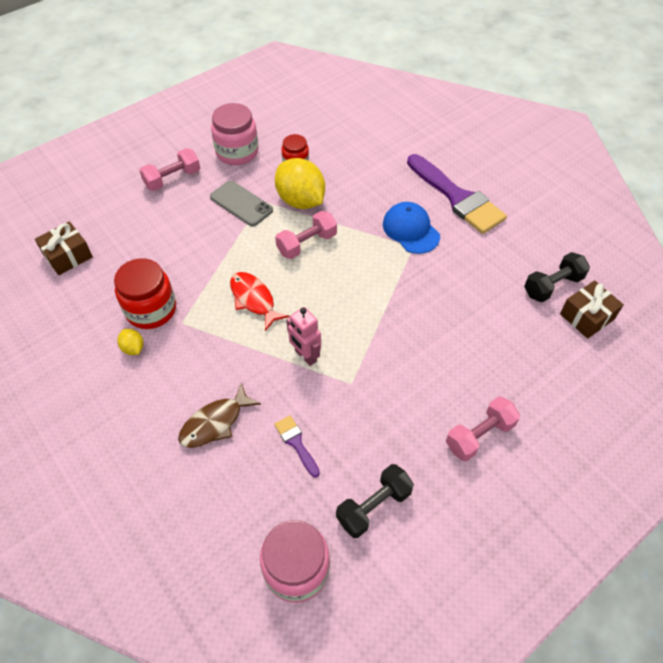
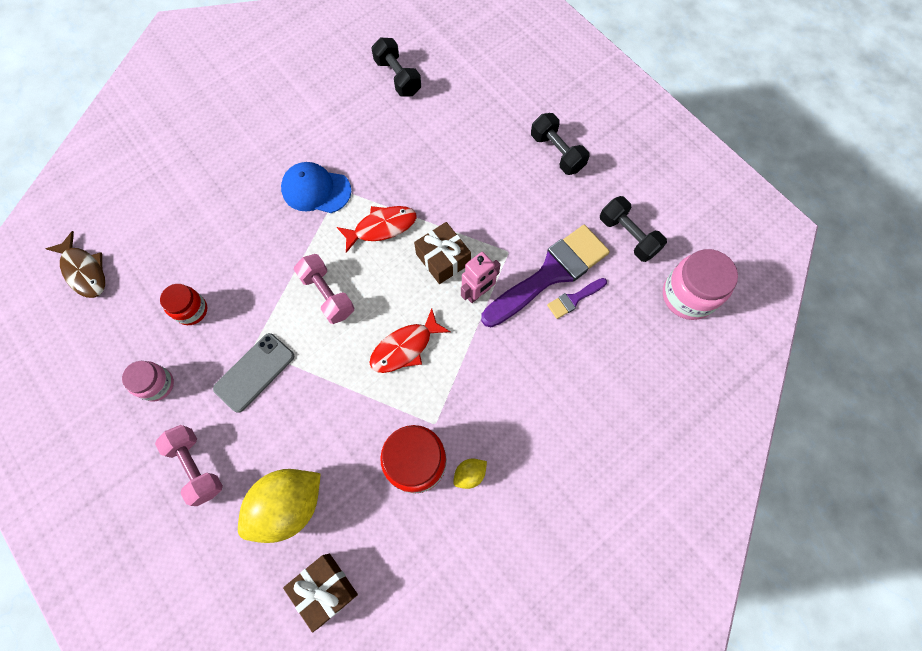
camera: 90 degrees left, 15 degrees up
brown fish [178,382,261,448] -> brown fish moved to [46,231,105,298]
pink jar [211,103,258,165] -> pink jar [122,361,174,401], size x0.61
yellow lemon [275,158,325,209] -> yellow lemon moved to [238,469,321,543]
blue cap [383,202,440,254] -> blue cap turned 45 degrees clockwise [281,162,351,213]
purple brush [407,154,507,234] -> purple brush moved to [481,225,610,327]
pink dumbbell [446,396,520,461] -> black dumbbell [531,113,590,175]
brown gift [560,280,624,339] -> brown gift moved to [414,222,471,284]
none -> red fish [337,206,417,253]

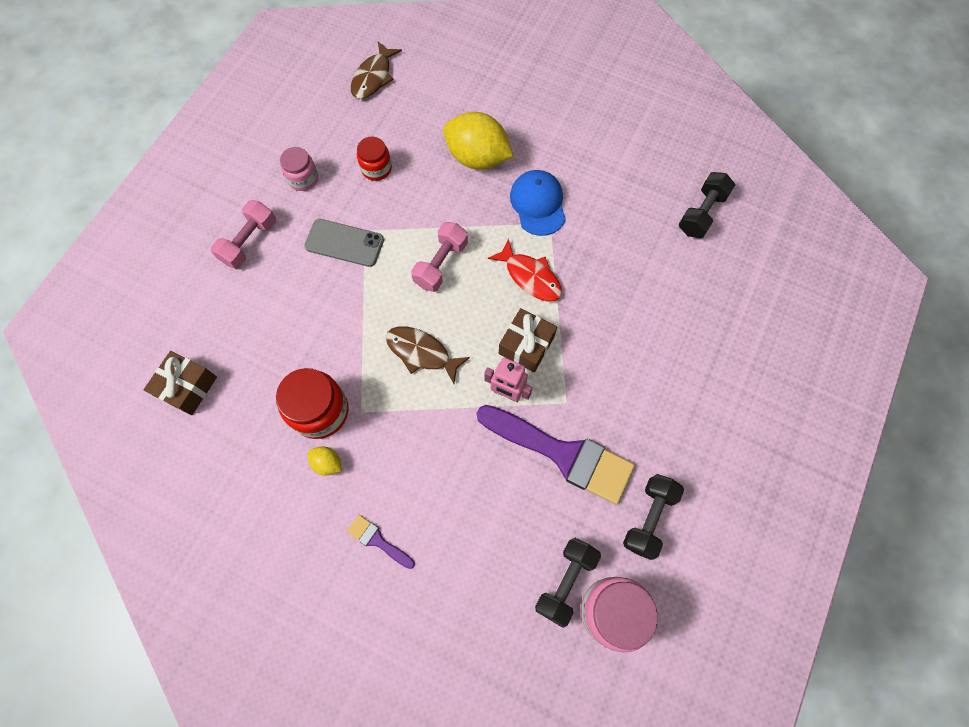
camera: 65 degrees right, 0 degrees up
yellow lemon [238,469,321,543] -> yellow lemon moved to [443,112,513,170]
red fish [369,309,451,373] -> brown fish [386,326,470,384]
black dumbbell [531,113,590,175] -> black dumbbell moved to [535,538,601,628]
purple brush [547,278,607,319] -> purple brush moved to [347,515,415,569]

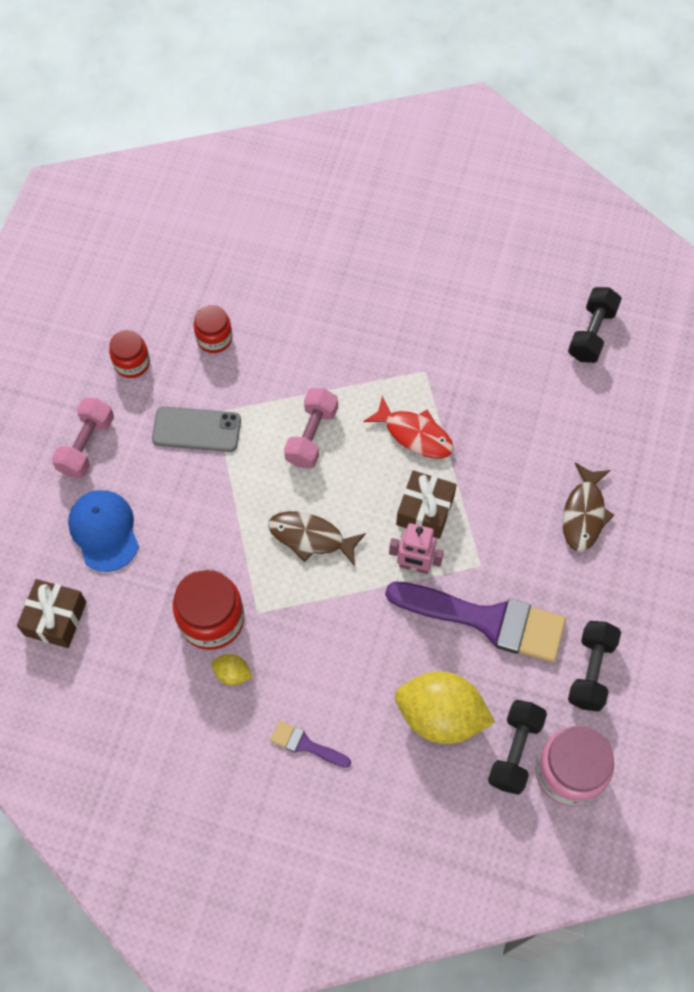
camera: 10 degrees left, 5 degrees down
pink jar [280,147,318,191] -> red jar [109,330,150,378]
brown fish [351,42,402,99] -> brown fish moved to [562,462,614,552]
yellow lemon [443,112,513,170] -> yellow lemon moved to [395,671,495,744]
blue cap [510,170,566,236] -> blue cap moved to [68,490,139,572]

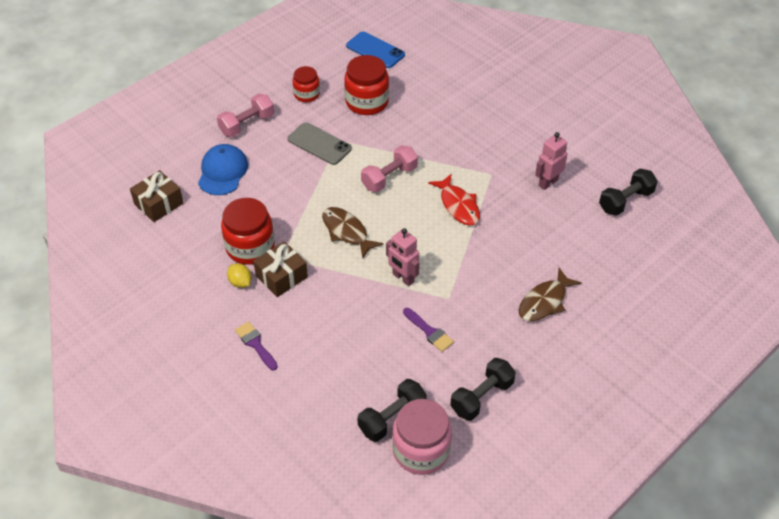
camera: 30 degrees right, 15 degrees down
red jar [194,305,232,353] -> red jar [344,55,389,115], size x1.65
purple brush [385,581,566,663] -> purple brush [403,308,454,352], size x0.44
yellow lemon [395,671,495,744] -> none
brown gift [396,470,457,539] -> brown gift moved to [253,241,308,297]
none -> blue phone [346,31,405,68]
none -> pink robot [535,132,567,190]

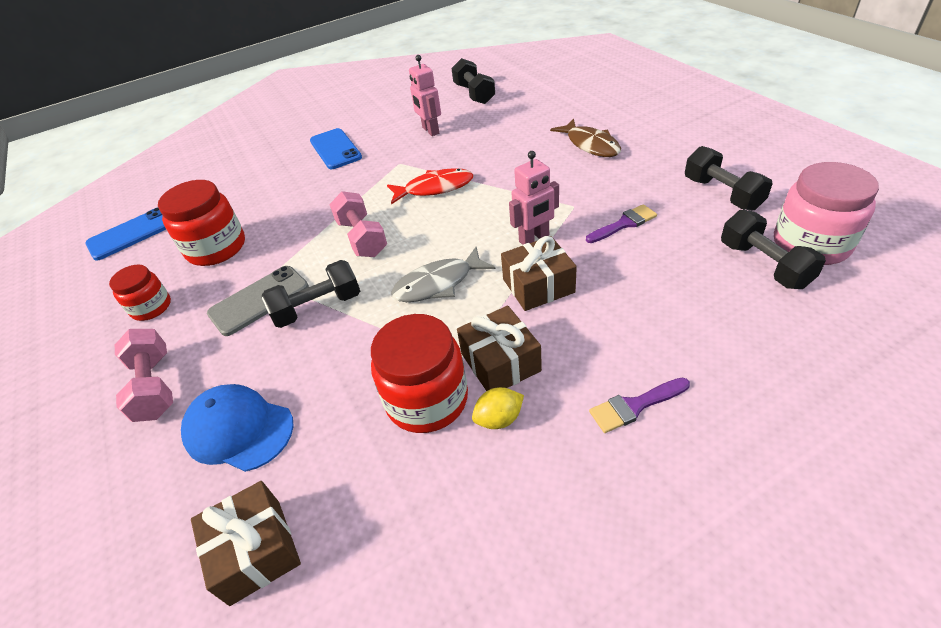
camera: 70 degrees left, 5 degrees down
brown fish [322,207,384,259] -> grey fish [391,247,495,302]
none -> black dumbbell [262,260,360,328]
none -> blue phone [310,128,362,169]
none -> brown gift [501,236,577,311]

